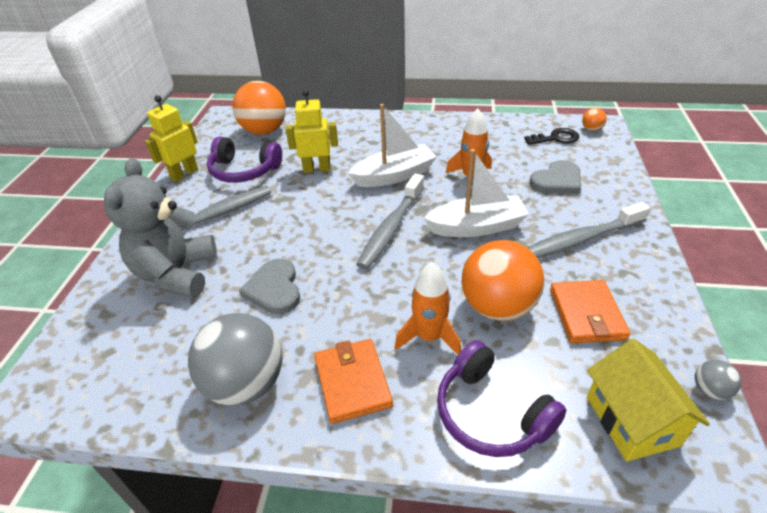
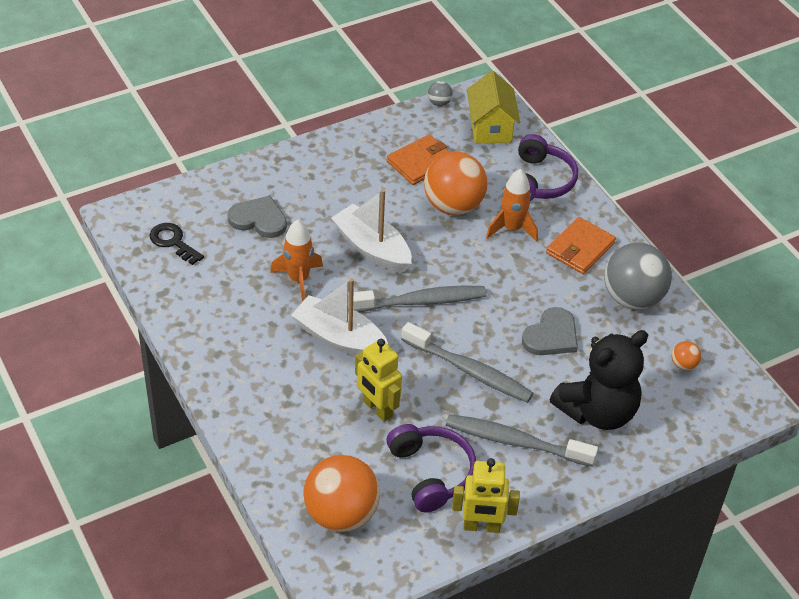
camera: 130 degrees left, 5 degrees up
grey teddy bear [104,158,217,298] -> black teddy bear [550,330,648,430]
grey toothbrush [527,202,650,258] -> grey toothbrush moved to [401,322,534,403]
orange ball [582,108,607,131] -> orange ball moved to [672,341,701,370]
yellow house [587,338,710,462] -> yellow house turned 45 degrees counterclockwise [467,71,520,143]

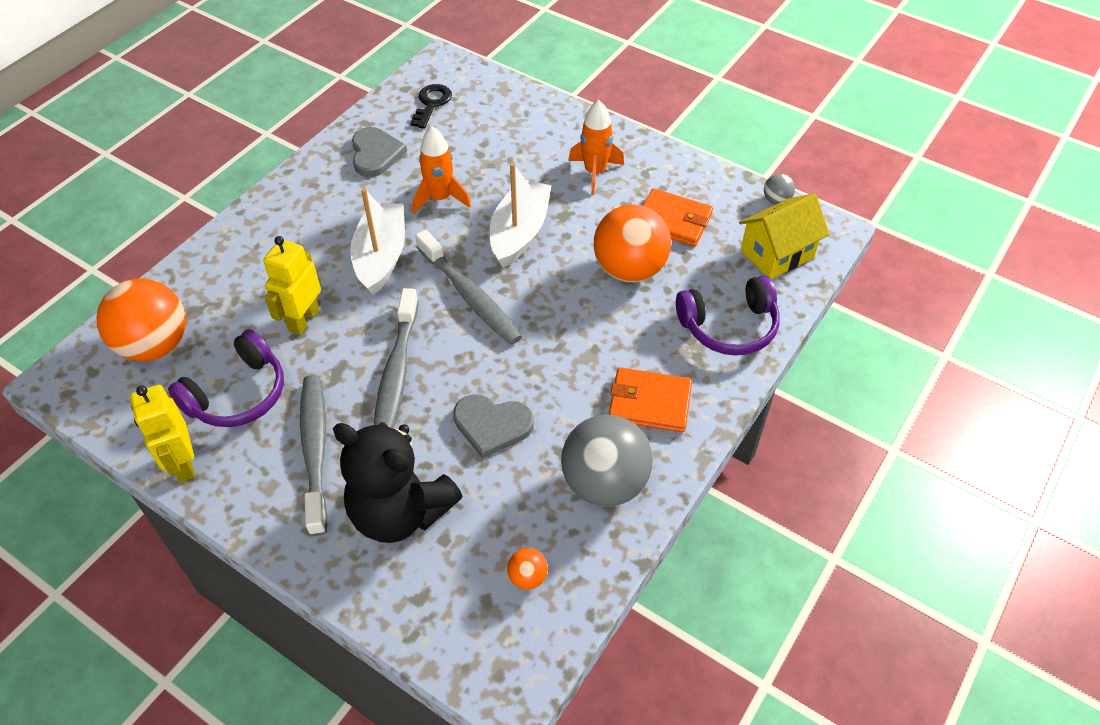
camera: 65 degrees right, 5 degrees up
grey heart [228,196,287,238] -> grey heart moved to [352,127,407,177]
orange rocket [486,169,538,242] -> orange rocket moved to [568,100,624,195]

